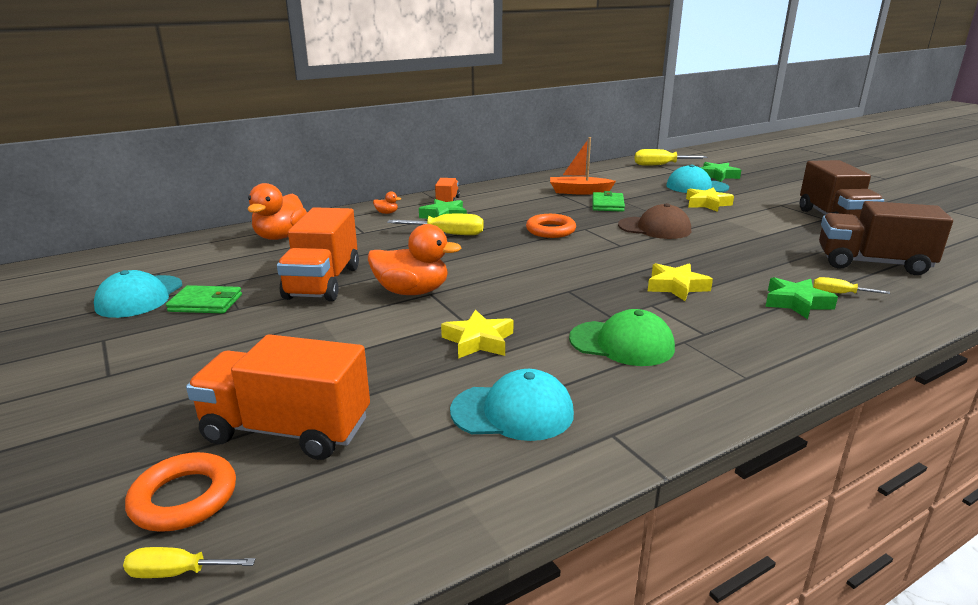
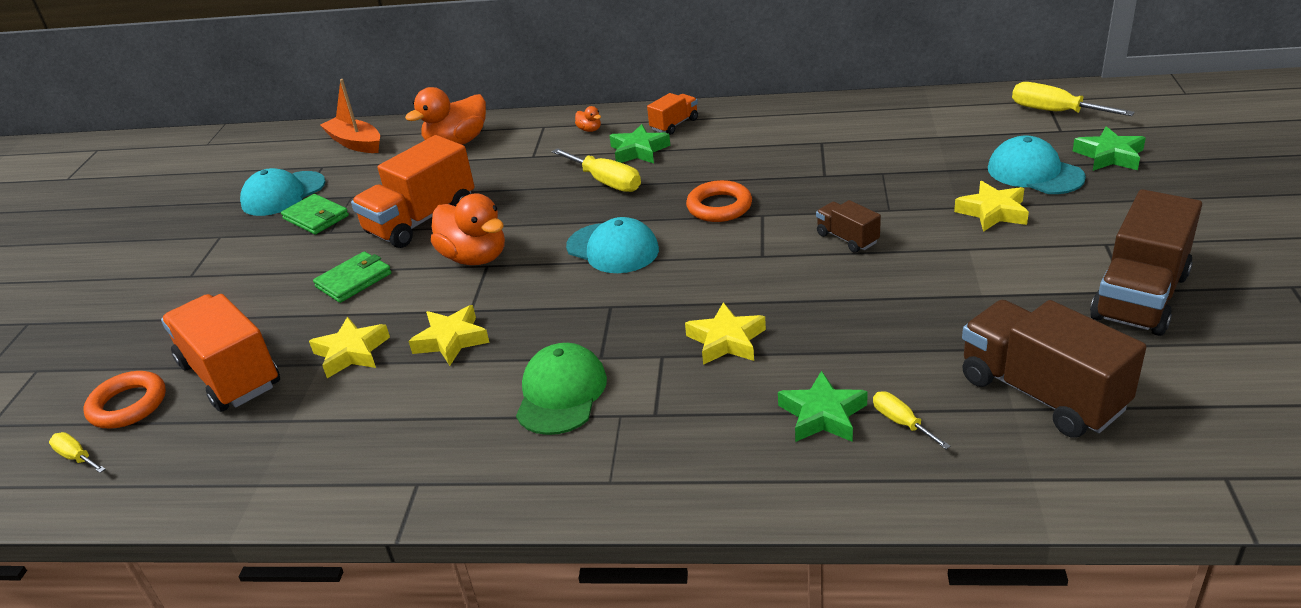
camera: 40 degrees right, 10 degrees up
turquoise cap [450,369,574,441] -> turquoise cap moved to [566,217,659,273]
orange boat [550,137,616,195] -> orange boat moved to [320,79,380,153]
green cap [569,309,675,366] -> green cap turned 135 degrees counterclockwise [516,343,607,435]
green wallet [592,191,625,212] -> green wallet moved to [313,251,392,303]
brown cap [618,203,691,239] -> brown truck [816,200,881,253]
none -> yellow star [309,317,390,378]

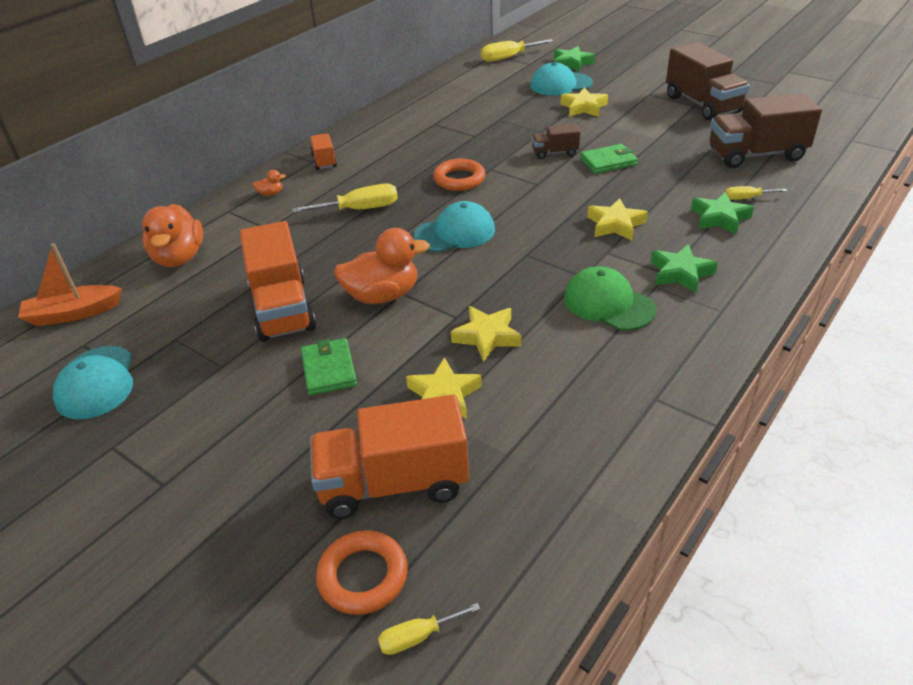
camera: 60 degrees left, 5 degrees up
green wallet [281,194,349,234] -> green wallet moved to [580,144,638,174]
green star [609,124,670,163] -> green star moved to [651,244,718,293]

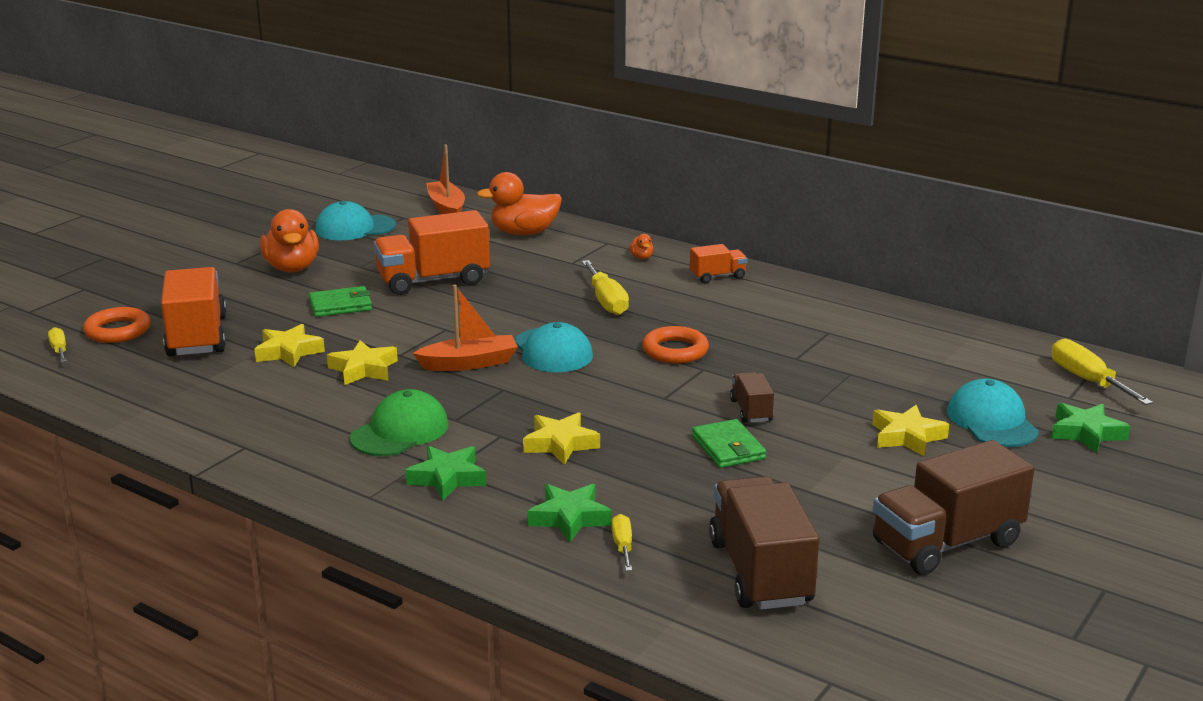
camera: 85 degrees right, 15 degrees down
orange duck [334,228,430,304] -> orange duck moved to [260,209,319,272]
none -> orange boat [413,285,518,371]

